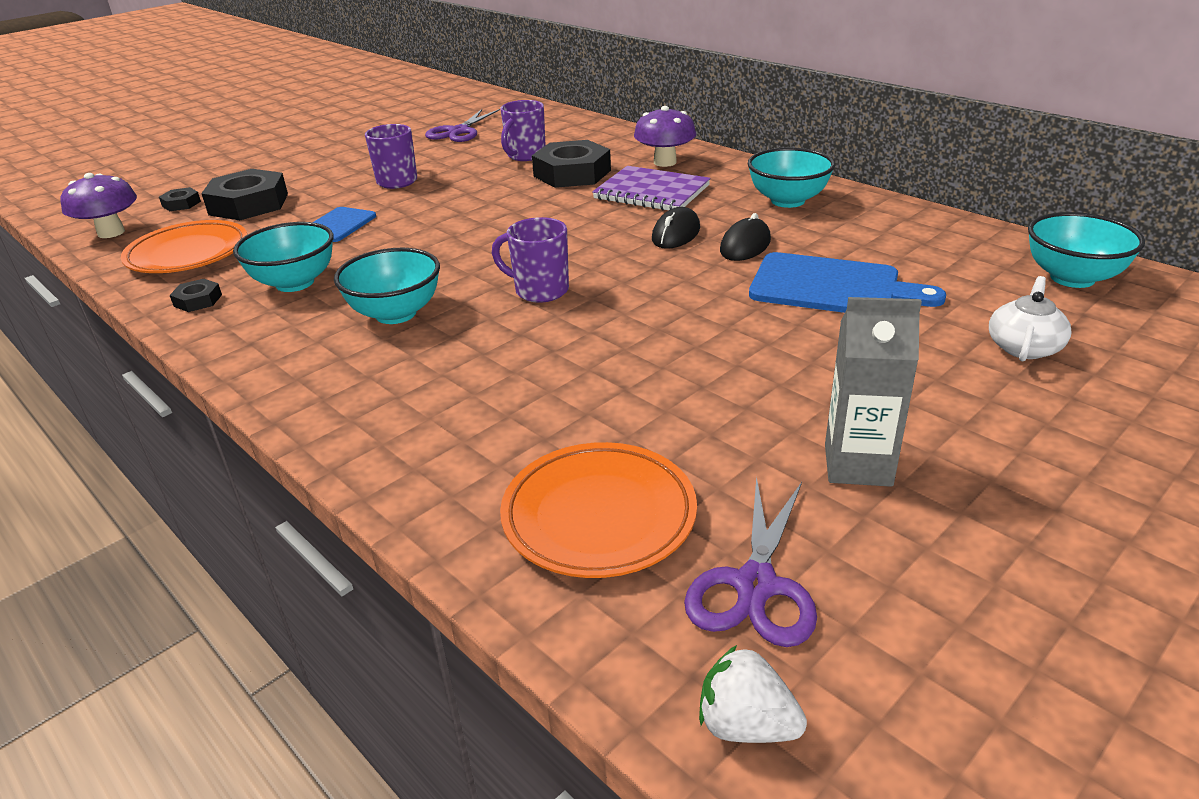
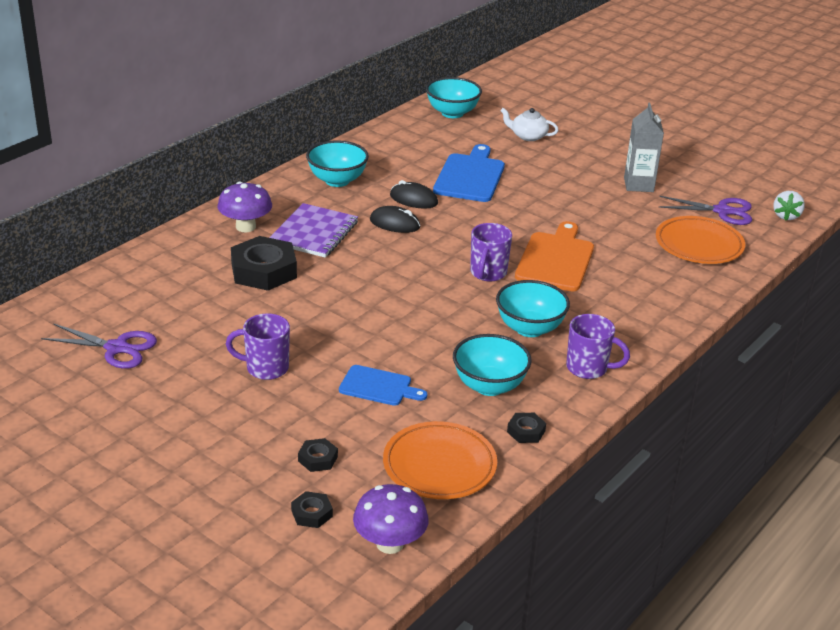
camera: 100 degrees left, 0 degrees up
black nut [201,169,288,220] -> black nut [298,438,338,472], size x0.47
purple mug [500,100,546,161] -> purple mug moved to [566,314,630,379]
none -> orange cutting board [515,221,594,291]

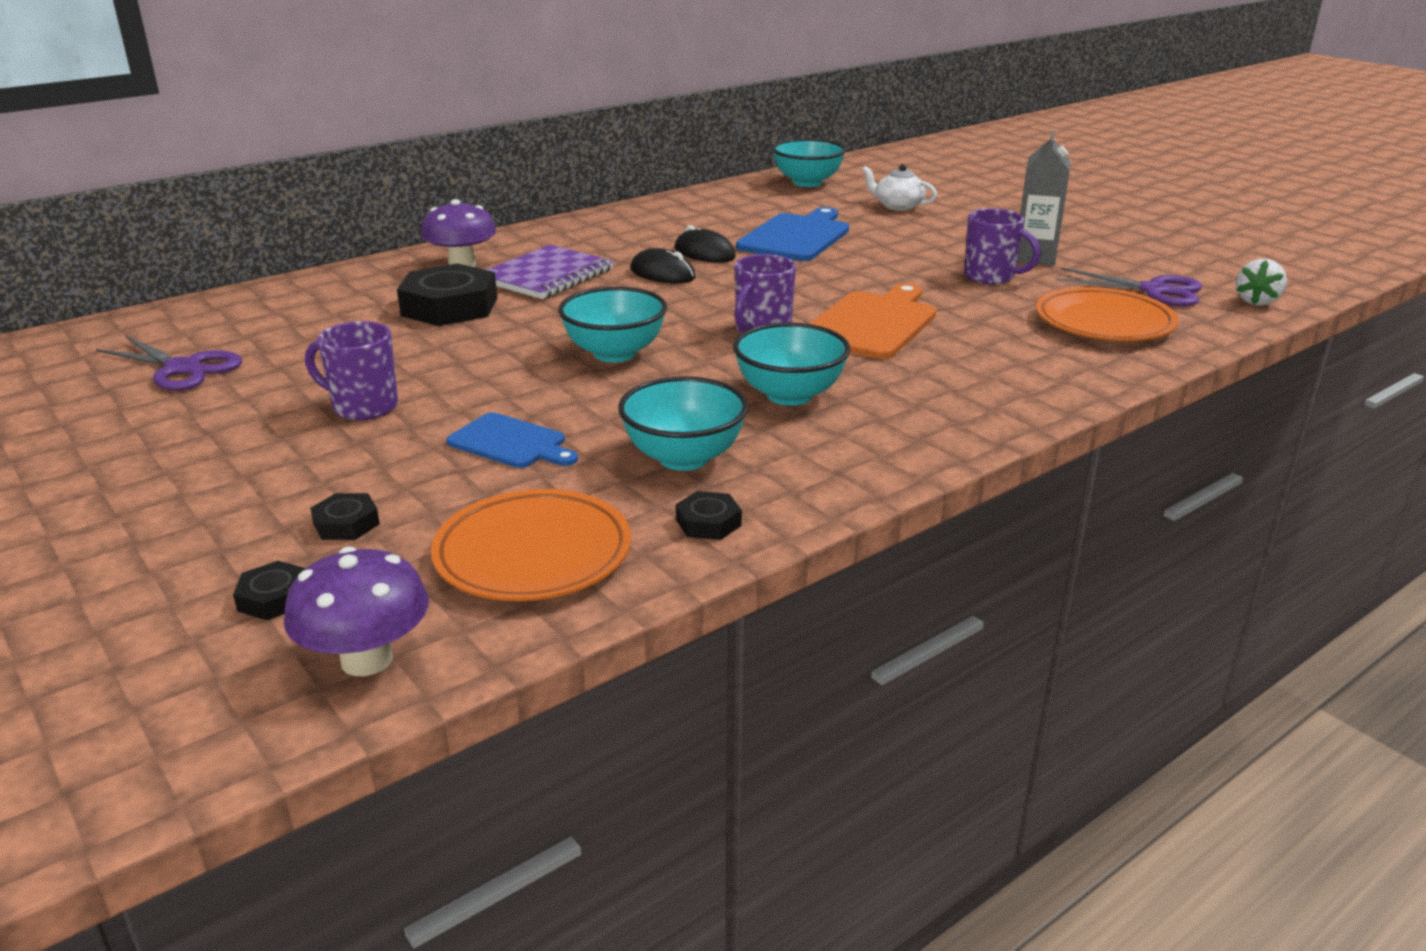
camera: 15 degrees right, 5 degrees down
turquoise bowl [306,140,369,187] -> turquoise bowl moved to [558,287,667,362]
purple mug [566,314,630,379] -> purple mug moved to [964,208,1041,285]

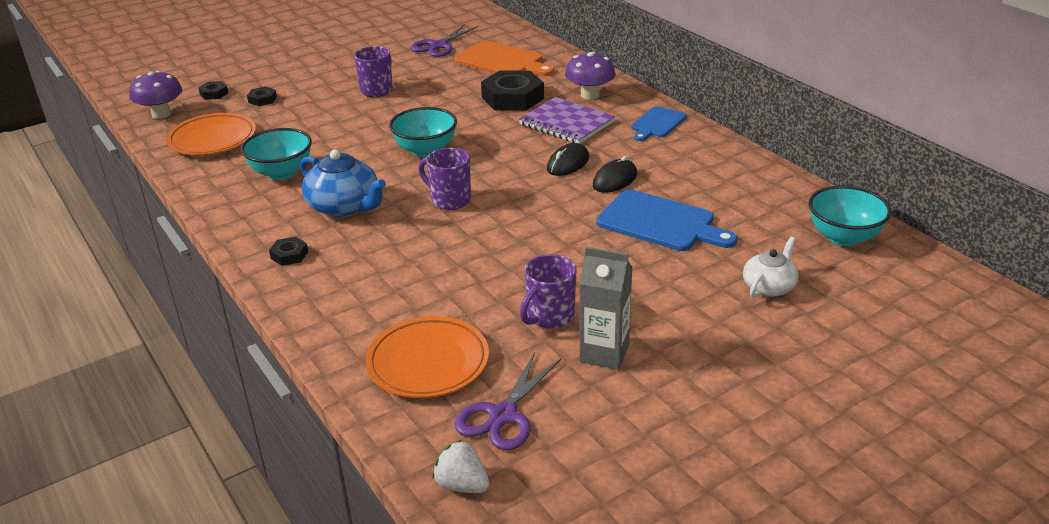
camera: 95 degrees right, 5 degrees up
blue cutting board [446,412,578,468] -> blue cutting board moved to [631,106,687,141]
black nut [676,491,742,540] -> black nut moved to [269,237,308,266]
turquoise bowl [733,323,850,406] -> blue teapot [300,149,386,217]
orange cutting board [809,283,936,359] -> orange cutting board moved to [454,41,554,76]

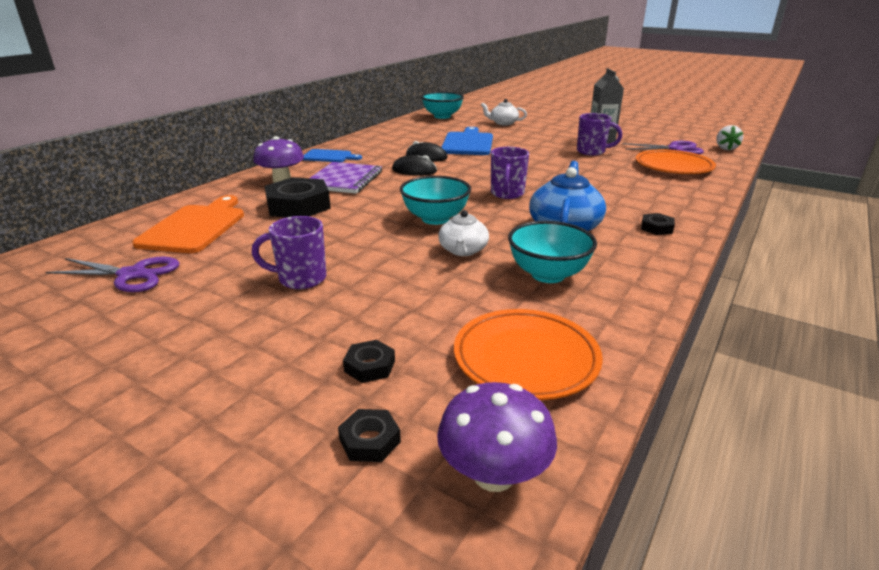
camera: 115 degrees left, 5 degrees down
none -> white teapot [438,210,489,256]

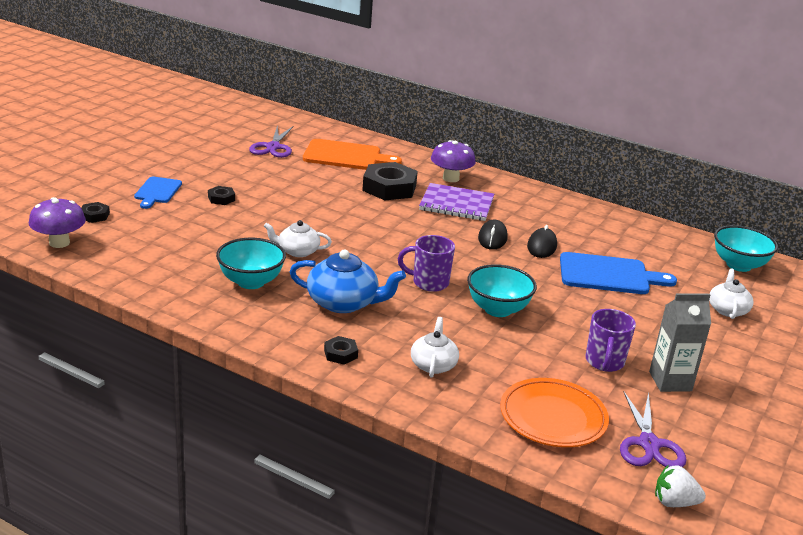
camera: 85 degrees right, 0 degrees up
purple mug [252,216,326,289] -> none
blue cutting board [303,149,362,162] -> blue cutting board moved to [134,177,182,209]
black nut [343,340,395,383] -> black nut moved to [208,186,235,205]
turquoise bowl [400,176,471,225] -> turquoise bowl moved to [467,264,537,317]
orange plate [454,309,603,400] -> none
none -> white teapot [411,317,459,378]

